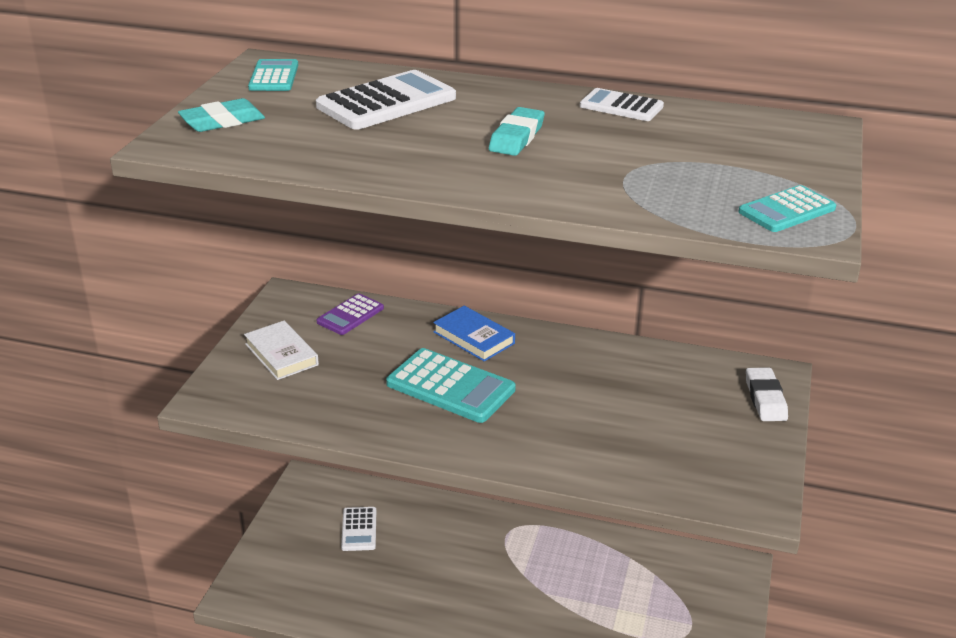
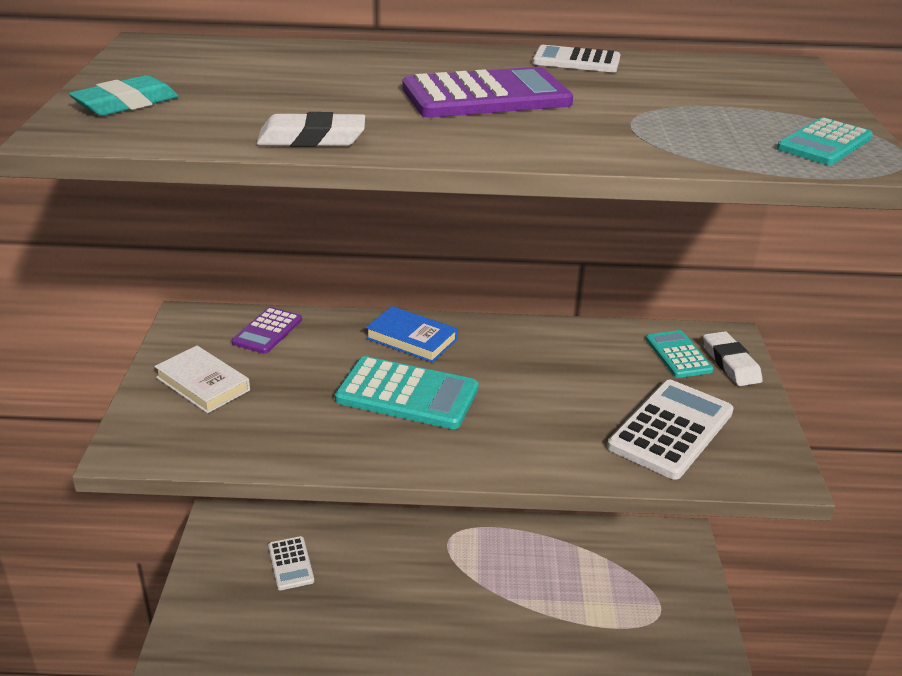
camera: 15 degrees left, 0 degrees up
turquoise calculator [248,59,298,91] -> turquoise calculator moved to [646,330,713,378]
white calculator [316,70,456,130] -> white calculator moved to [607,380,734,480]
turquoise eraser [489,107,545,156] -> purple calculator [402,67,573,118]
none -> white eraser [256,112,365,147]

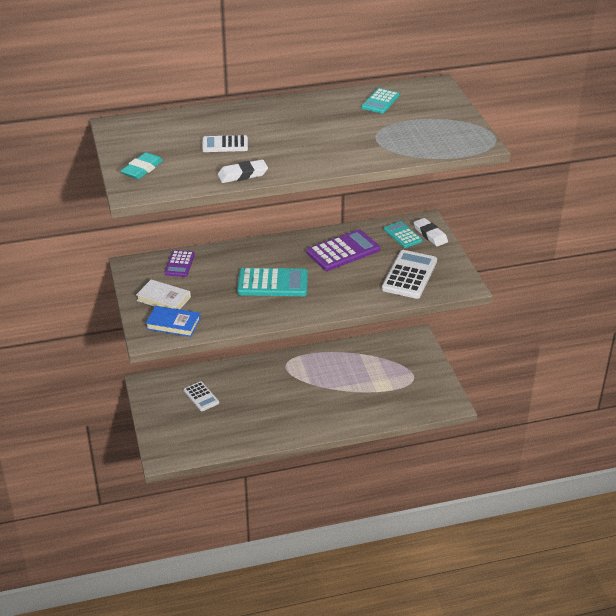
camera: 15 degrees left, 5 degrees up
blue book [366,306,458,363] -> blue book moved to [145,306,200,337]
purple calculator [402,67,573,118] -> purple calculator moved to [307,229,380,271]
white calculator [533,45,621,72] -> white calculator moved to [202,135,248,152]
turquoise calculator [777,117,873,165] -> turquoise calculator moved to [361,88,399,113]

